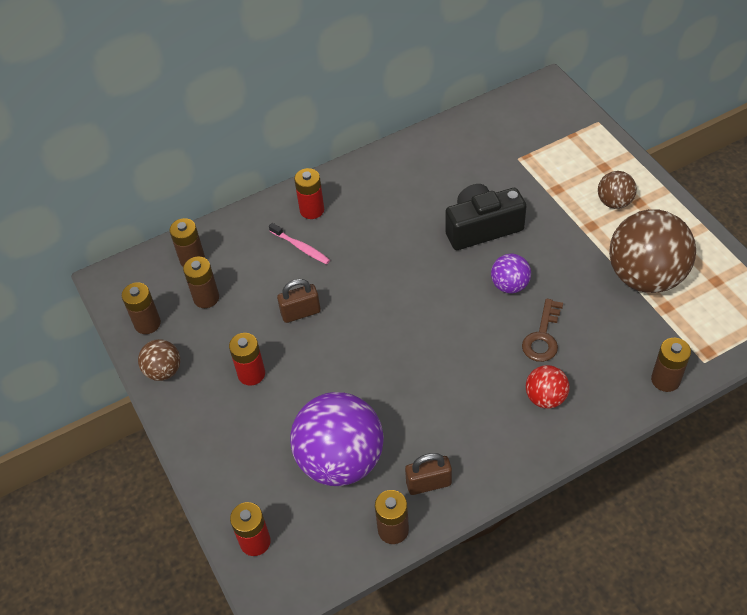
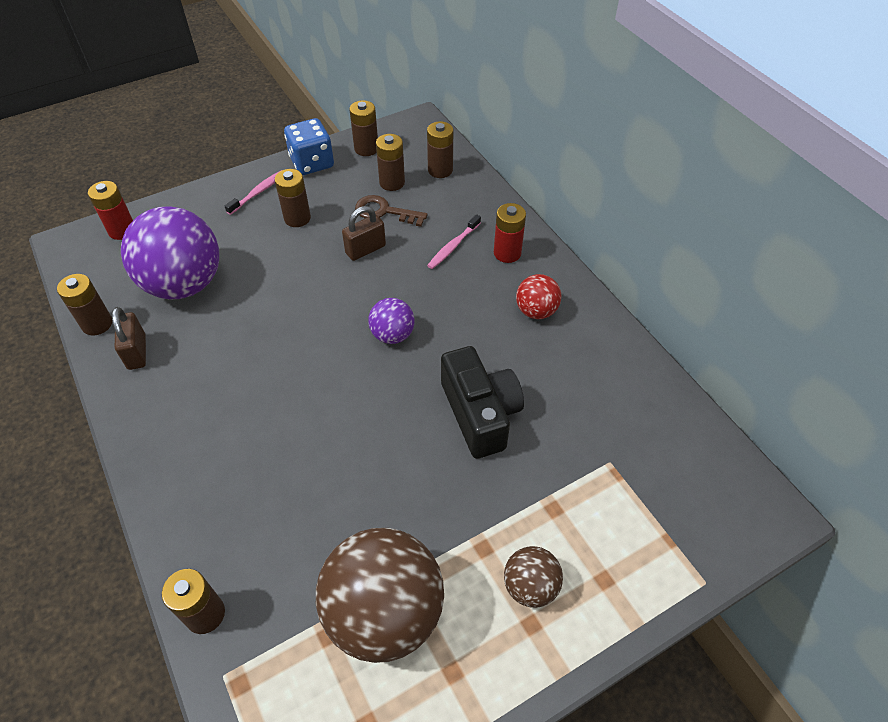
camera: 85 degrees right, 0 degrees up
brown ball [138,339,180,381] -> blue dice [284,118,334,175]
red battery [229,333,265,386] -> brown battery [275,169,311,227]
brown padlock [277,279,321,323] -> brown padlock turned 75 degrees clockwise [342,206,386,261]
purple ball [491,254,531,294] -> purple ball moved to [368,298,415,344]
brown key [522,299,563,362] -> brown key moved to [355,195,428,227]
red ball [526,365,570,409] -> red ball moved to [516,274,562,319]
none -> pink toothbrush [225,170,282,215]

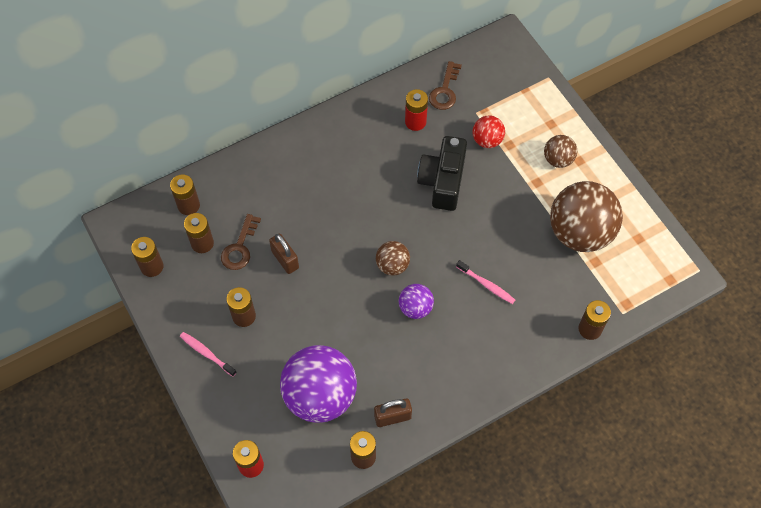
camera: 90 degrees left, 10 degrees up
blue dice [284,118,334,175] -> none
purple ball [368,298,415,344] -> purple ball moved to [399,284,434,319]
pink toothbrush [427,214,481,269] -> pink toothbrush moved to [456,260,515,304]
black camera [441,346,524,459] -> black camera turned 60 degrees counterclockwise [417,136,467,211]
red battery [494,203,526,263] -> red battery moved to [405,89,428,131]
red ball [516,274,562,319] -> red ball moved to [473,116,505,148]
none -> brown ball [376,241,410,276]
none -> brown key [429,61,462,110]

